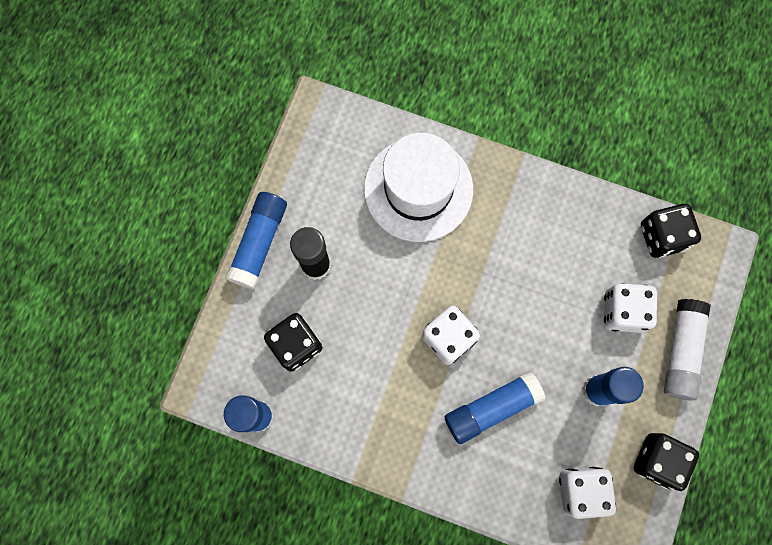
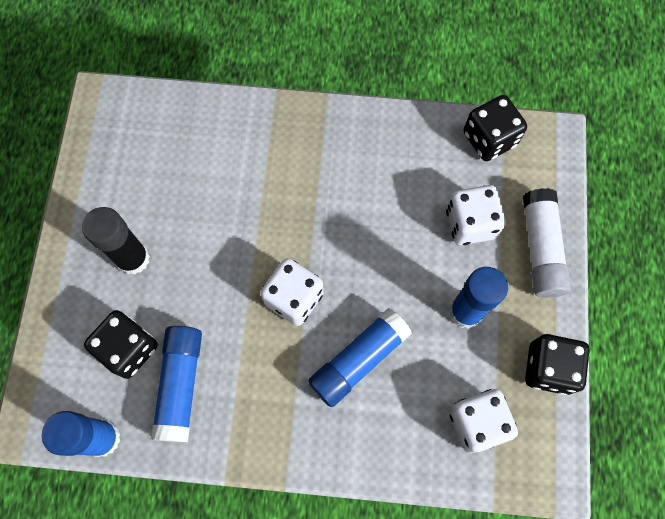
camera: 15 degrees left, 5 degrees down
blue glue stick [226,192,287,289] -> blue glue stick moved to [151,326,202,442]
white hat [364,133,473,242] -> none

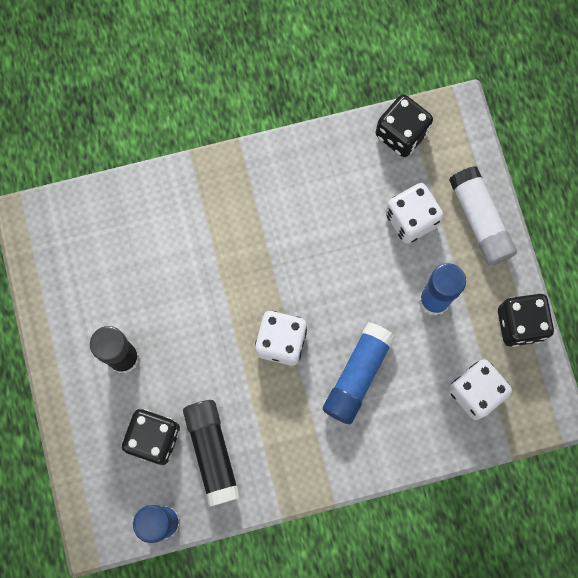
camera: 20 degrees left, 5 degrees up
blue glue stick [151,326,202,442] -> black glue stick [183,400,241,507]

